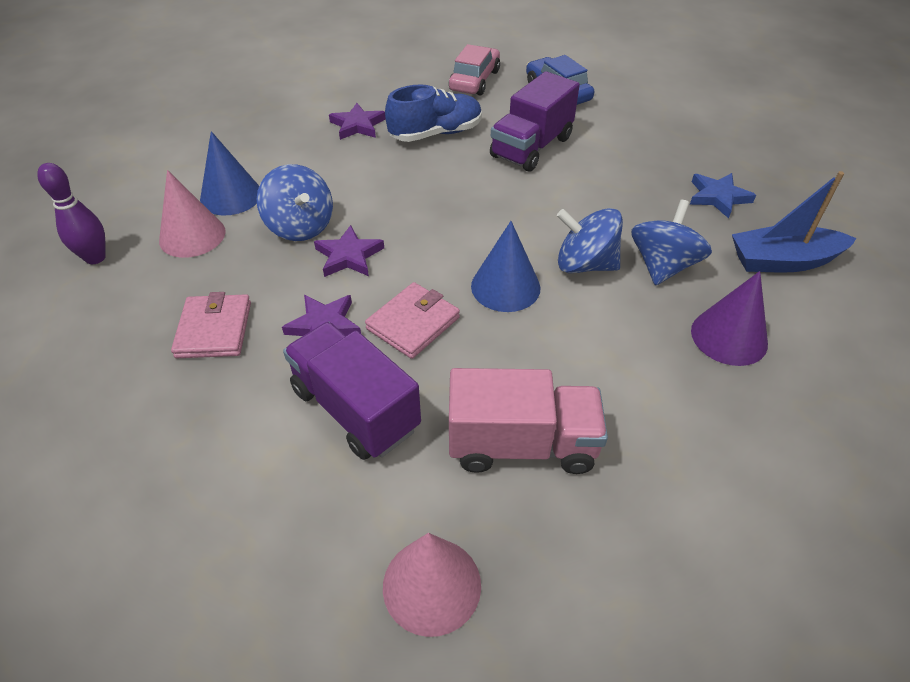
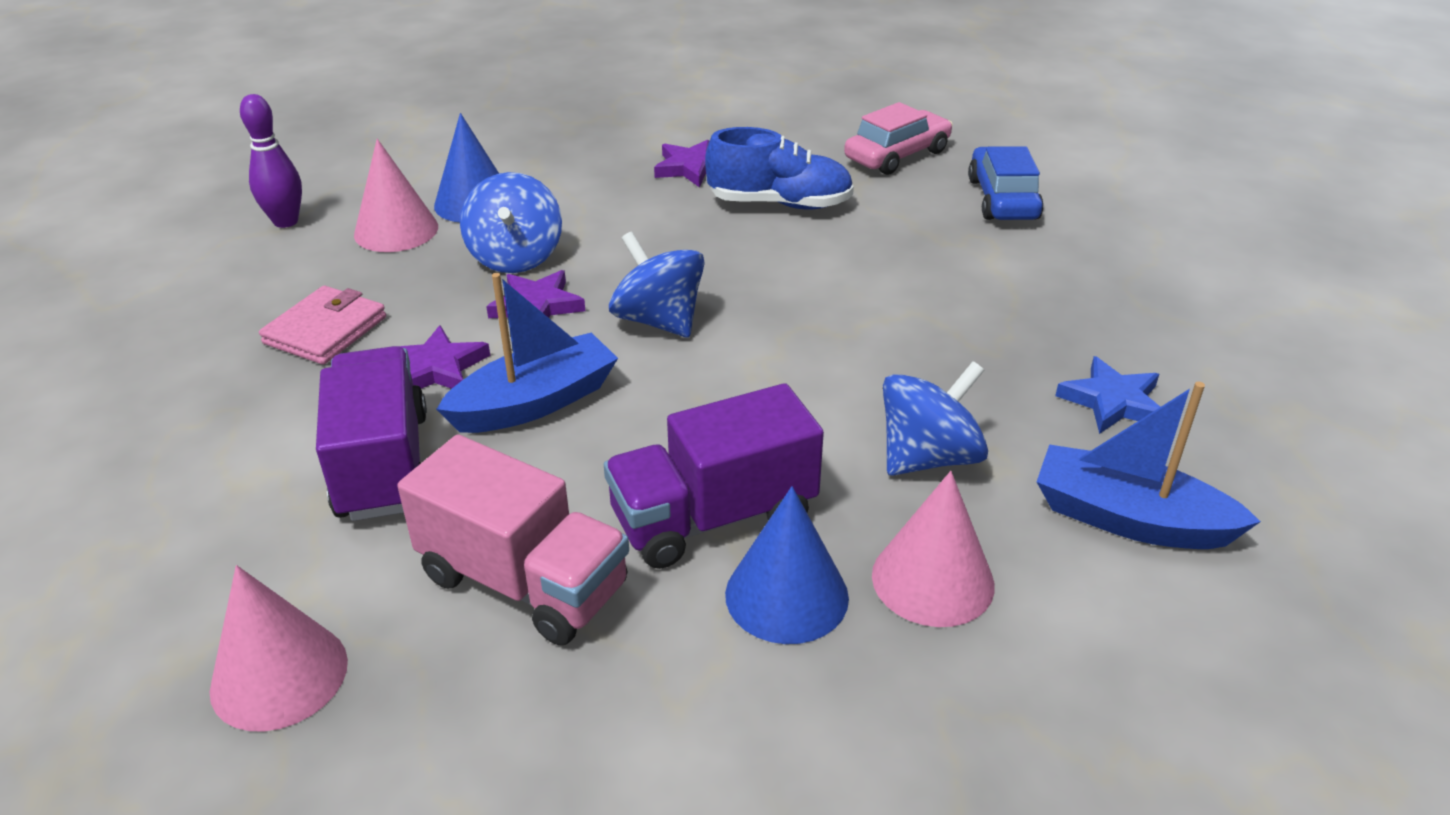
camera: 30 degrees right, 10 degrees down
pink wallet [365,282,460,359] -> blue boat [436,273,618,433]
blue cone [471,221,540,312] -> blue cone moved to [725,486,849,644]
purple truck [490,71,580,172] -> purple truck moved to [604,383,824,569]
blue spinning top [557,208,623,273] -> blue spinning top moved to [609,232,705,337]
purple cone [691,271,768,366] -> pink cone [872,471,995,627]

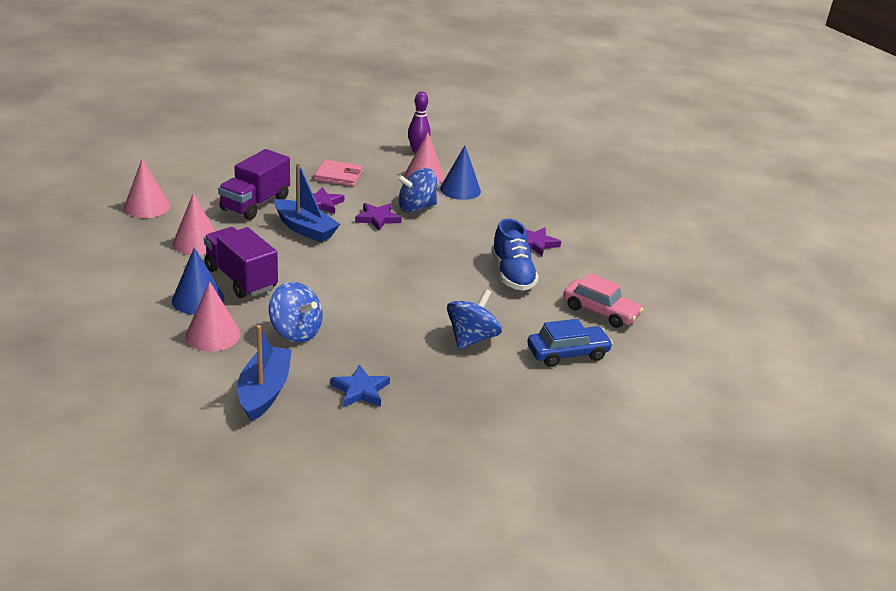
camera: 70 degrees right, 5 degrees down
purple truck [316,346,427,521] -> purple truck turned 150 degrees clockwise [218,149,290,220]
pink truck [397,434,629,645] -> pink cone [173,193,216,255]
blue spinning top [609,232,705,337] -> blue spinning top moved to [447,289,502,349]

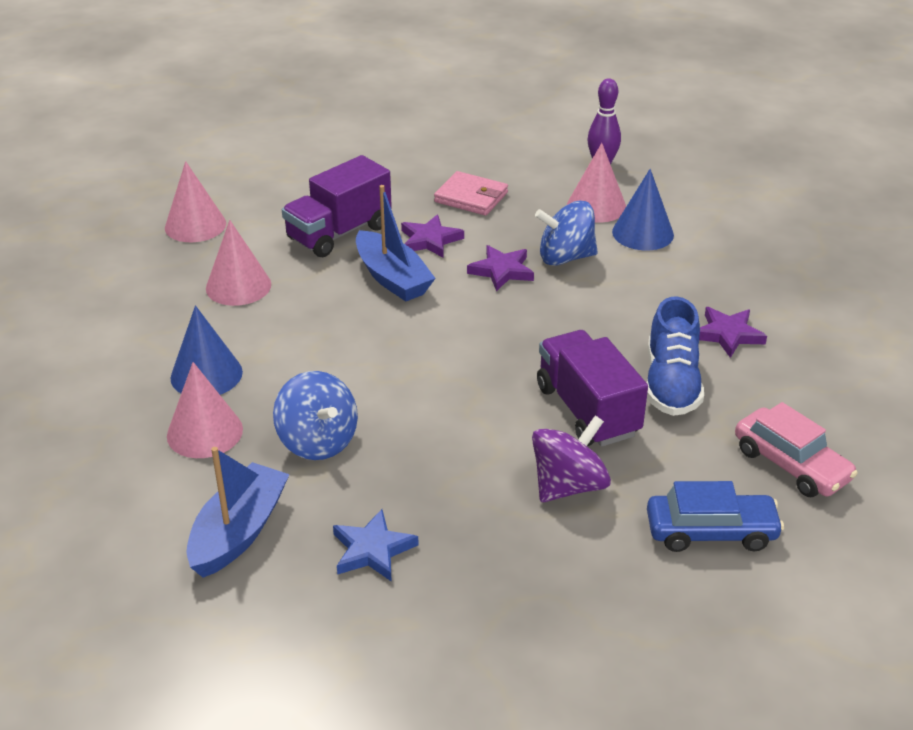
camera: 20 degrees right, 5 degrees up
purple truck [204,227,278,298] -> purple truck moved to [537,330,648,447]
blue spinning top [447,289,502,349] -> purple spinning top [532,416,611,502]

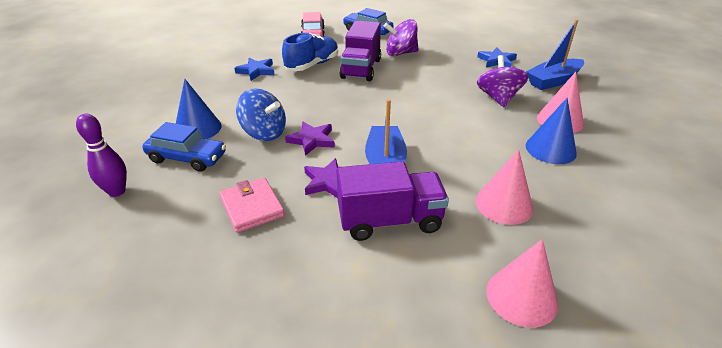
camera: 145 degrees left, 0 degrees up
blue spinning top [273,371,358,460] -> purple spinning top [477,55,528,107]
pink cone [567,143,626,223] -> blue car [142,122,226,172]
purple star [699,307,767,358] -> blue star [235,58,275,81]

